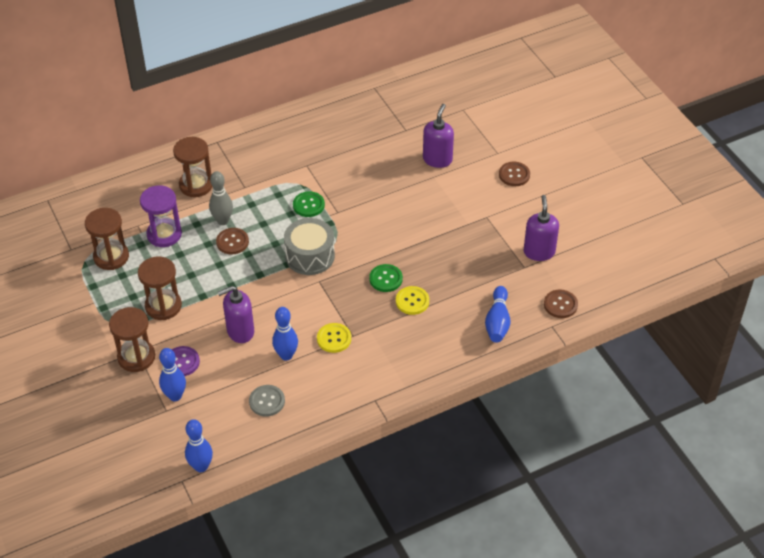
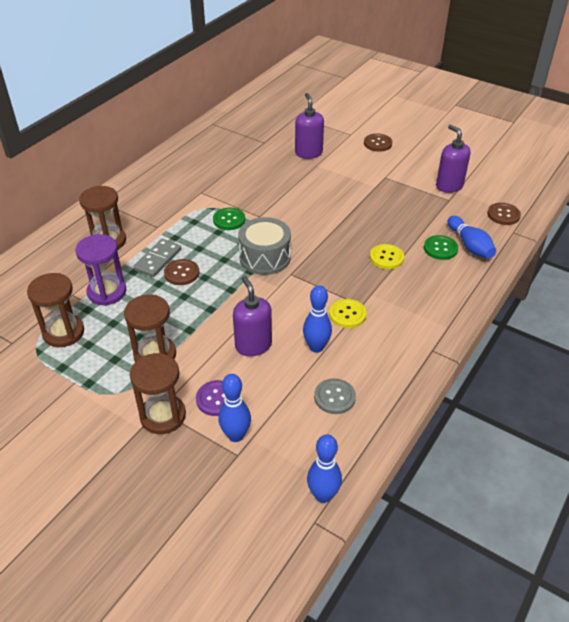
camera: 30 degrees left, 5 degrees down
grey bowling pin [209,171,233,225] -> grey domino [133,239,181,277]
purple soap dispenser [218,286,254,343] -> purple soap dispenser turned 120 degrees clockwise [233,276,272,356]
green button [369,264,403,292] -> green button moved to [424,235,458,260]

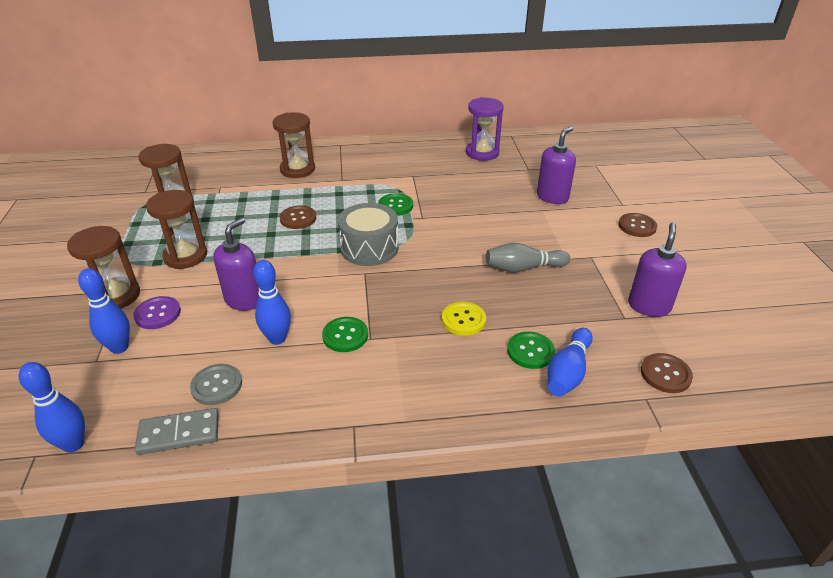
camera: 50 degrees right, 5 degrees down
purple hourglass [76,234,126,306] -> purple hourglass moved to [466,97,504,161]
grey domino [133,239,181,277] -> grey domino moved to [135,408,219,455]
yellow button [329,299,367,328] -> green button [322,317,368,352]
none -> grey bowling pin [486,243,570,272]

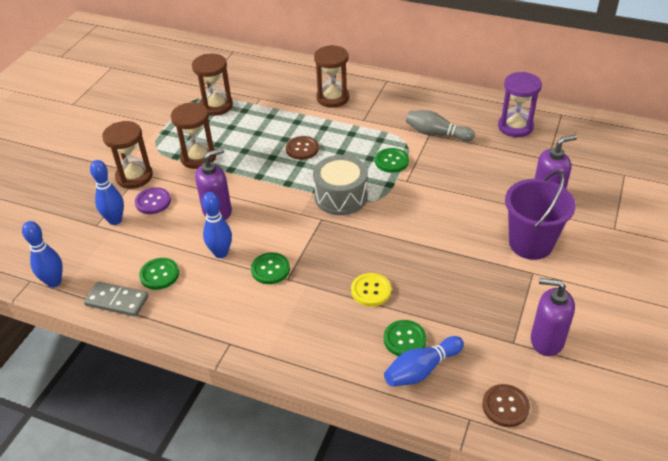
camera: 30 degrees right, 5 degrees up
grey button [190,364,242,405] -> green button [139,258,179,290]
grey bowling pin [486,243,570,272] -> grey bowling pin moved to [406,110,475,141]
brown button [618,213,657,237] -> none
purple soap dispenser [628,222,687,317] -> purple soap dispenser turned 120 degrees counterclockwise [531,278,575,356]
none -> purple bucket [505,170,576,260]

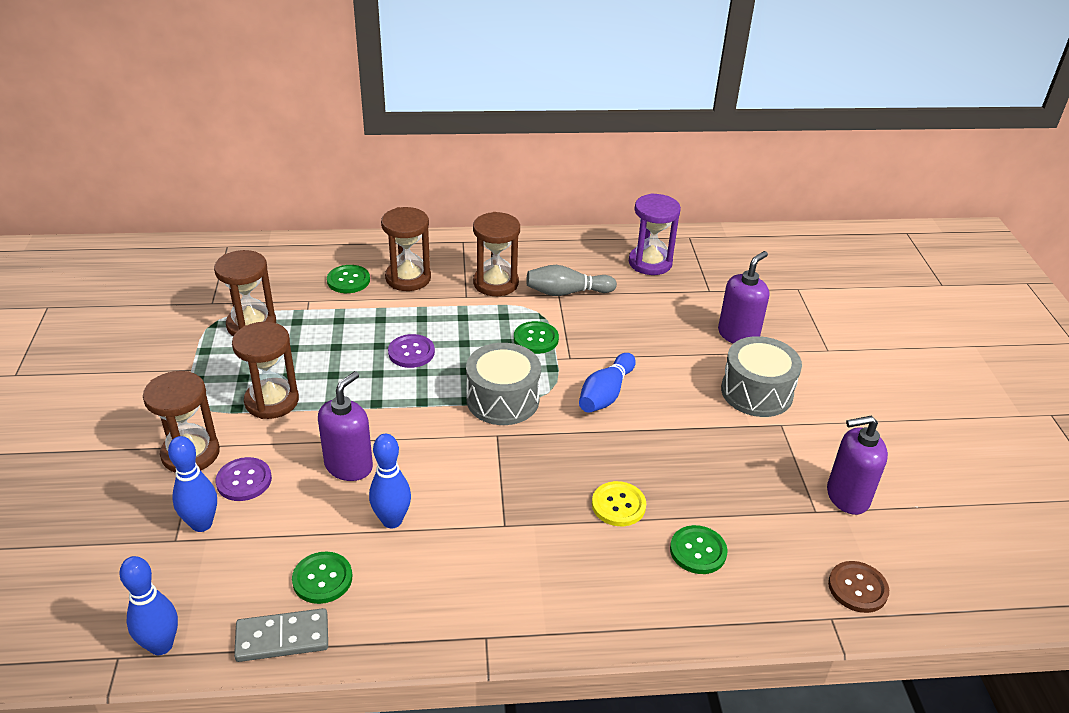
camera: 30 degrees left, 5 degrees down
green button [251,252,290,284] -> green button moved to [327,265,370,293]
brown button [286,136,319,160] -> purple button [388,334,435,368]
blue bowling pin [384,336,464,386] -> blue bowling pin moved to [579,353,636,413]
purple bucket [505,170,576,260] -> grey drum [721,336,802,417]
none -> brown hourglass [473,212,520,296]

